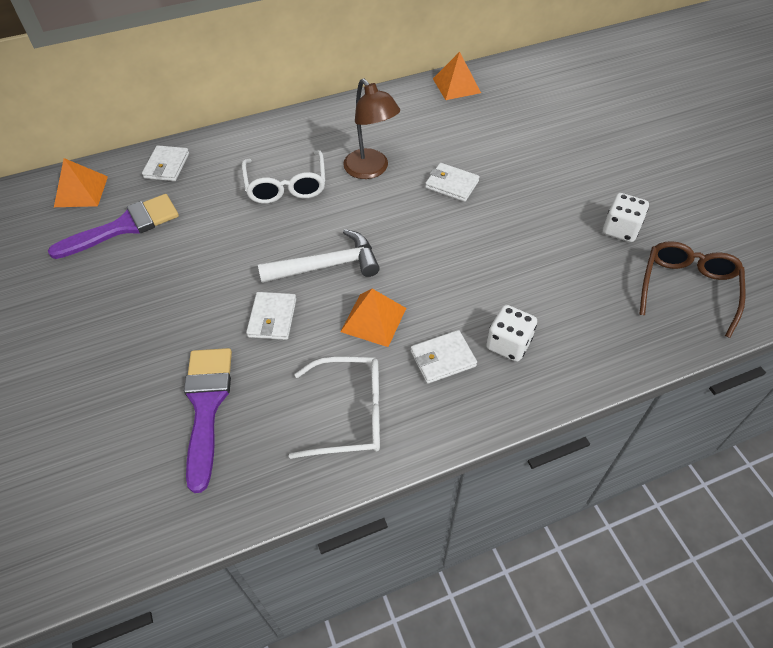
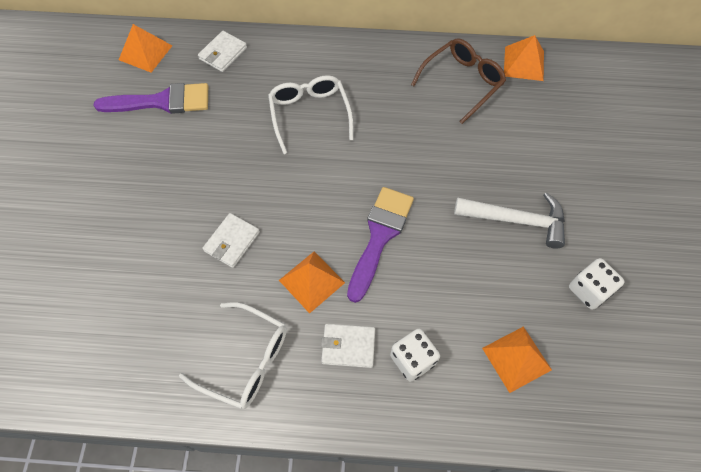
camera: 25 degrees right, 10 degrees up
purple brush [184,348,232,493] -> purple brush moved to [347,187,414,303]
white glasses [242,150,325,204] -> white glasses turned 150 degrees clockwise [268,75,354,154]
white hammer [258,229,380,283] -> white hammer moved to [454,192,565,249]
brown lamp [343,78,400,179] -> none
white wallet [425,163,480,202] -> none
brown glasses [639,241,745,338] -> brown glasses moved to [411,38,506,124]
none -> orange pyramid [482,326,552,393]

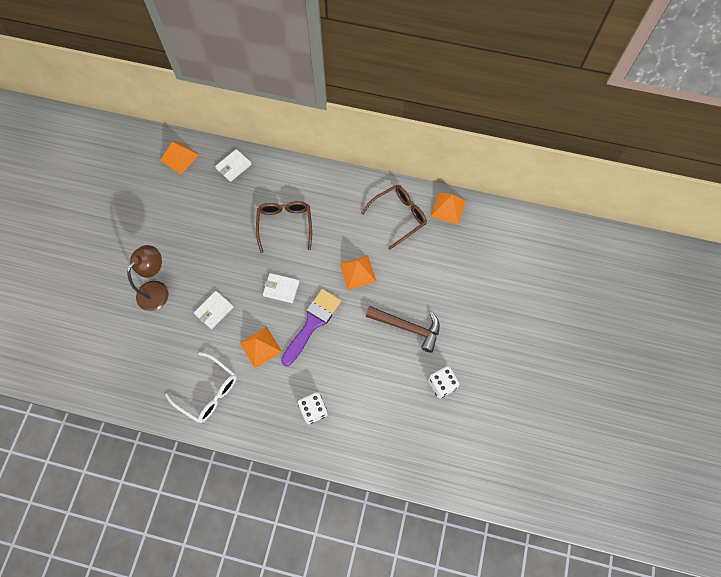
camera: 10 degrees right, 5 degrees up
purple brush [94,83,208,114] -> none
white glasses [268,75,354,154] -> brown glasses [256,201,312,253]
white wallet [321,324,375,368] -> white wallet moved to [263,273,299,303]
white hammer [454,192,565,249] -> brown hammer [365,306,440,353]
orange pyramid [482,326,552,393] -> orange pyramid moved to [339,256,377,290]
none -> brown lamp [127,245,169,311]

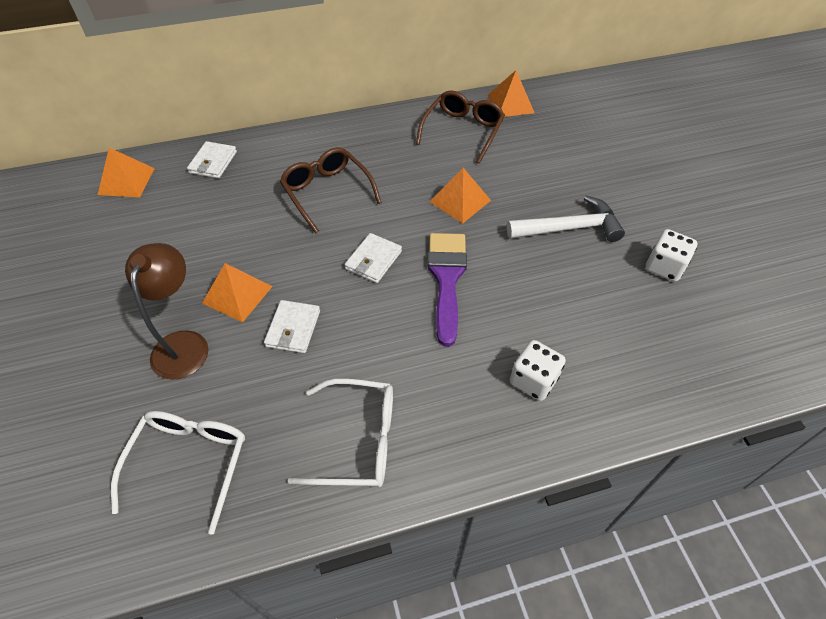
camera: 30 degrees left, 15 degrees down
orange pyramid [240,327,282,368] -> orange pyramid moved to [202,263,273,322]
white wallet [263,273,299,303] -> white wallet turned 45 degrees counterclockwise [344,233,402,283]
brown hammer [365,306,440,353] -> white hammer [507,196,625,242]
none -> white glasses [111,411,245,535]

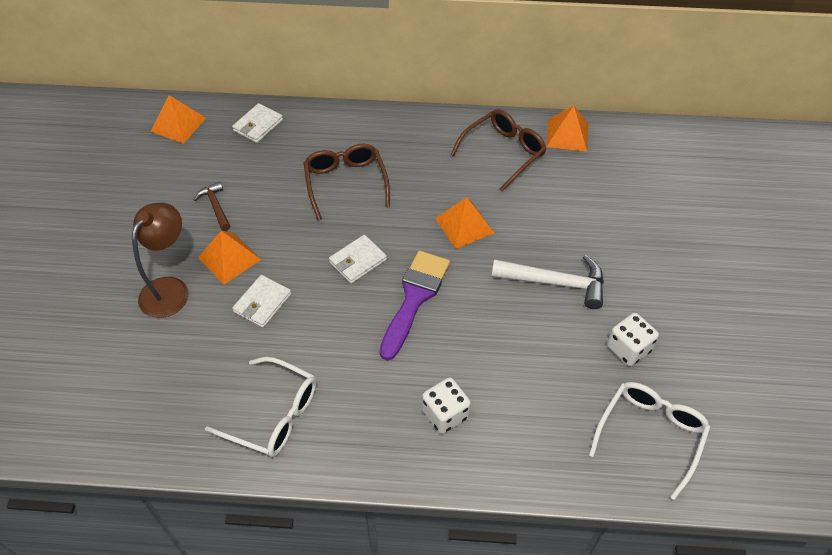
camera: 20 degrees right, 0 degrees up
white glasses [111,411,245,535] -> white glasses moved to [589,382,711,500]
none -> brown hammer [194,182,230,231]

